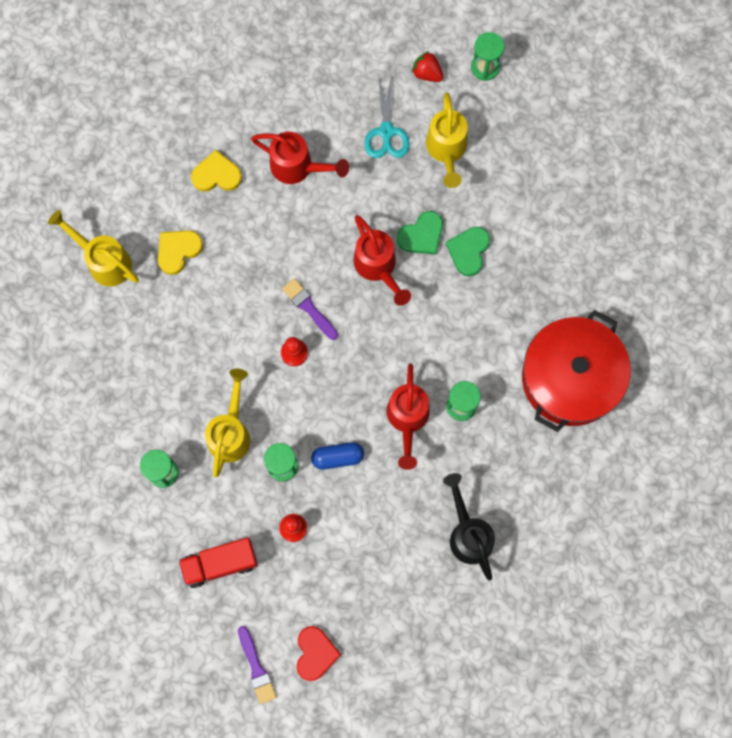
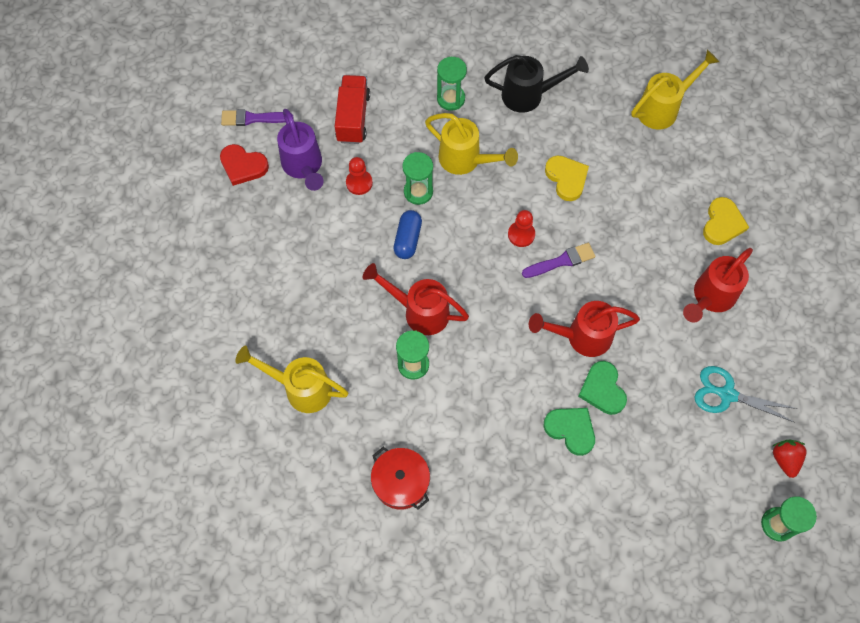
camera: 110 degrees right, 10 degrees down
yellow heart [158,230,203,275] -> yellow heart moved to [545,155,589,201]
red strawberry [412,51,443,82] -> red strawberry turned 60 degrees counterclockwise [773,440,807,478]
yellow watering can [426,92,468,188] -> yellow watering can moved to [235,346,348,413]
black watering can [443,473,495,581] -> black watering can moved to [484,55,589,113]
red pot [522,310,631,432] -> red pot [371,447,430,510], size x0.51
none -> purple watering can [277,109,323,191]

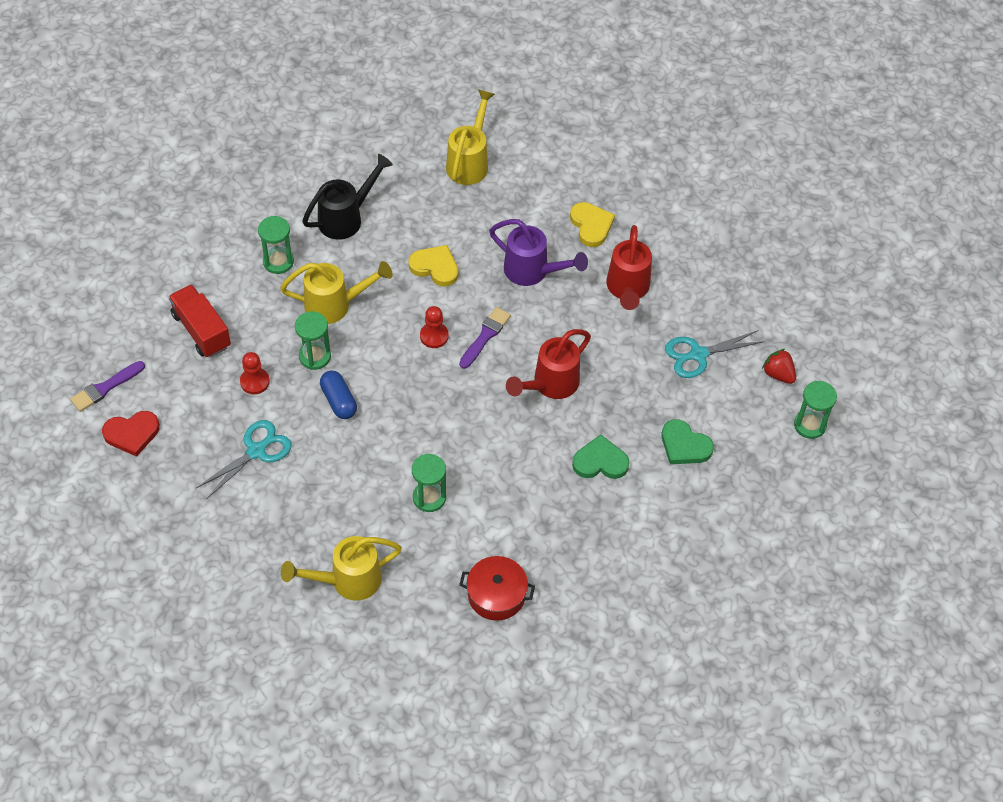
camera: 40 degrees left, 10 degrees down
purple watering can [277,109,323,191] -> purple watering can moved to [489,219,588,286]
red watering can [363,263,469,335] -> none
green heart [578,361,627,415] -> green heart moved to [662,419,714,464]
none -> turquoise scissors [196,420,292,499]

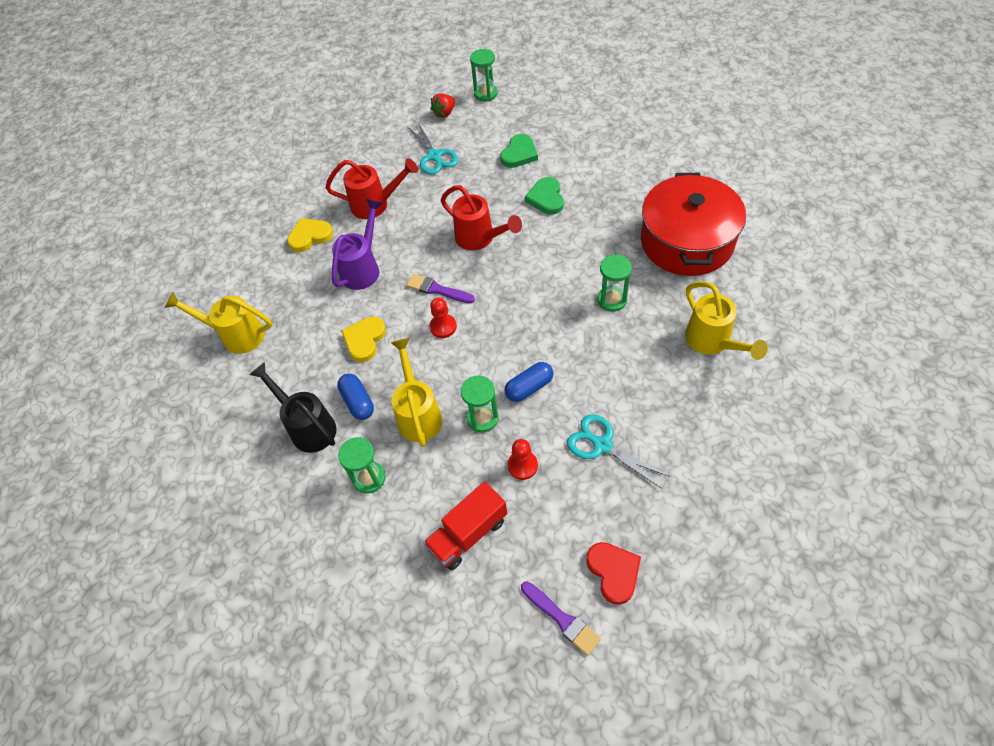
camera: 90 degrees left, 0 degrees up
red pot [459,556,535,621] -> red pot [641,173,746,276], size x1.96
none -> blue capsule [337,374,374,420]

